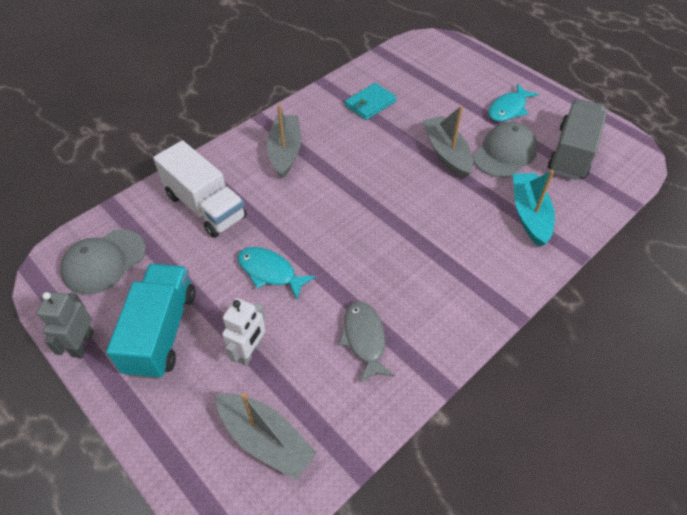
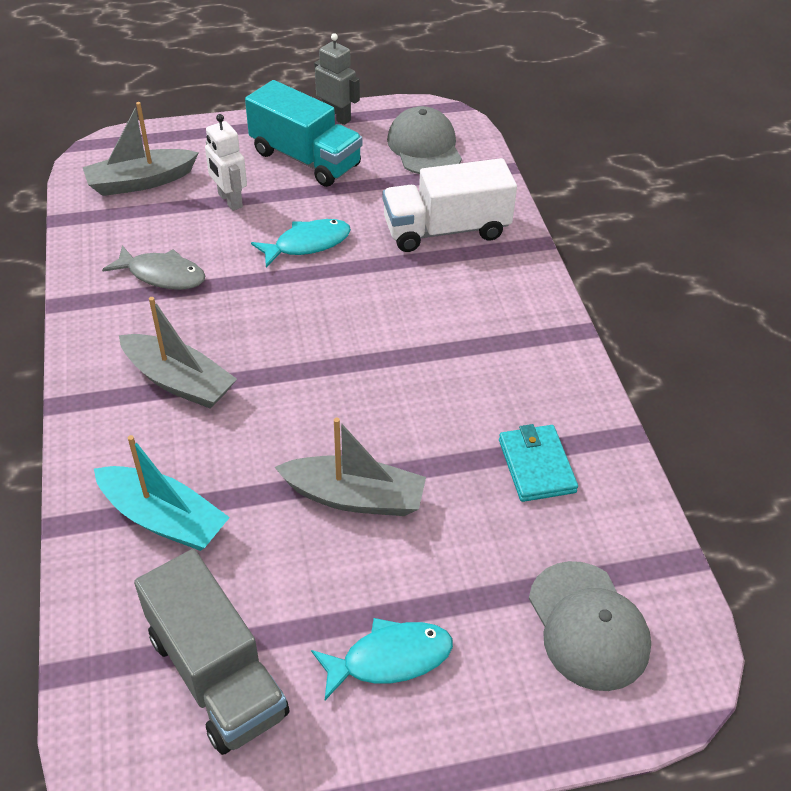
camera: 120 degrees right, 5 degrees down
grey boat [267,105,301,179] -> grey boat moved to [119,297,237,408]
grey cap [473,122,538,178] -> grey cap moved to [529,561,651,691]
turquoise fish [488,84,539,122] -> turquoise fish turned 90 degrees clockwise [311,618,453,700]

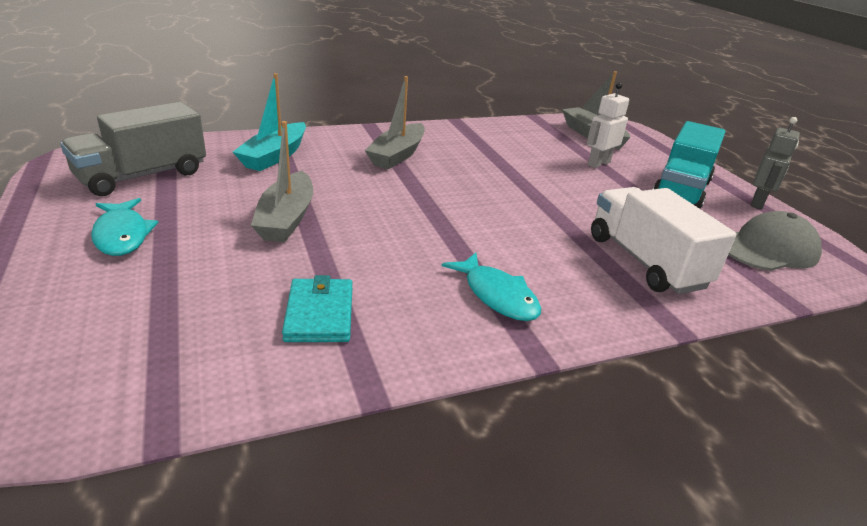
camera: 80 degrees right, 15 degrees down
grey fish [102,245,205,290] -> none
turquoise fish [251,219,351,267] -> turquoise fish moved to [442,252,541,321]
turquoise wallet [499,424,578,502] -> turquoise wallet turned 75 degrees counterclockwise [282,275,352,342]
grey cap [529,561,651,691] -> none

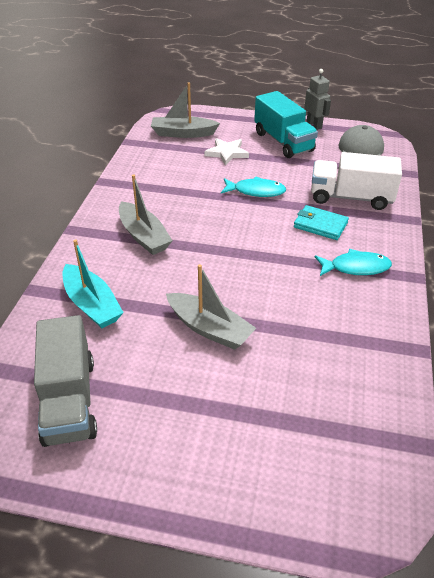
camera: 55 degrees left, 10 degrees up
turquoise fish [91,198,158,256] -> turquoise fish moved to [221,177,286,197]
turquoise wallet [282,275,352,342] -> turquoise wallet moved to [294,205,349,240]
white robot [587,82,629,168] -> white star [204,138,249,166]

